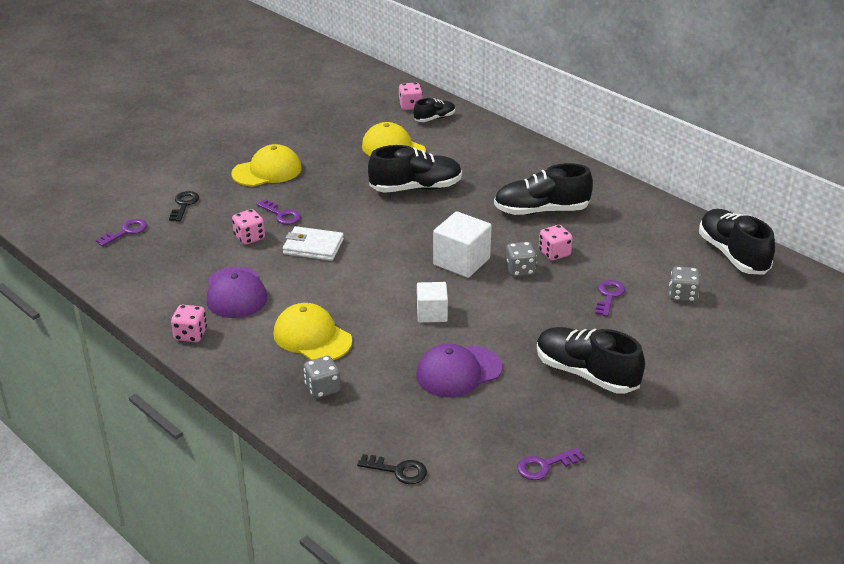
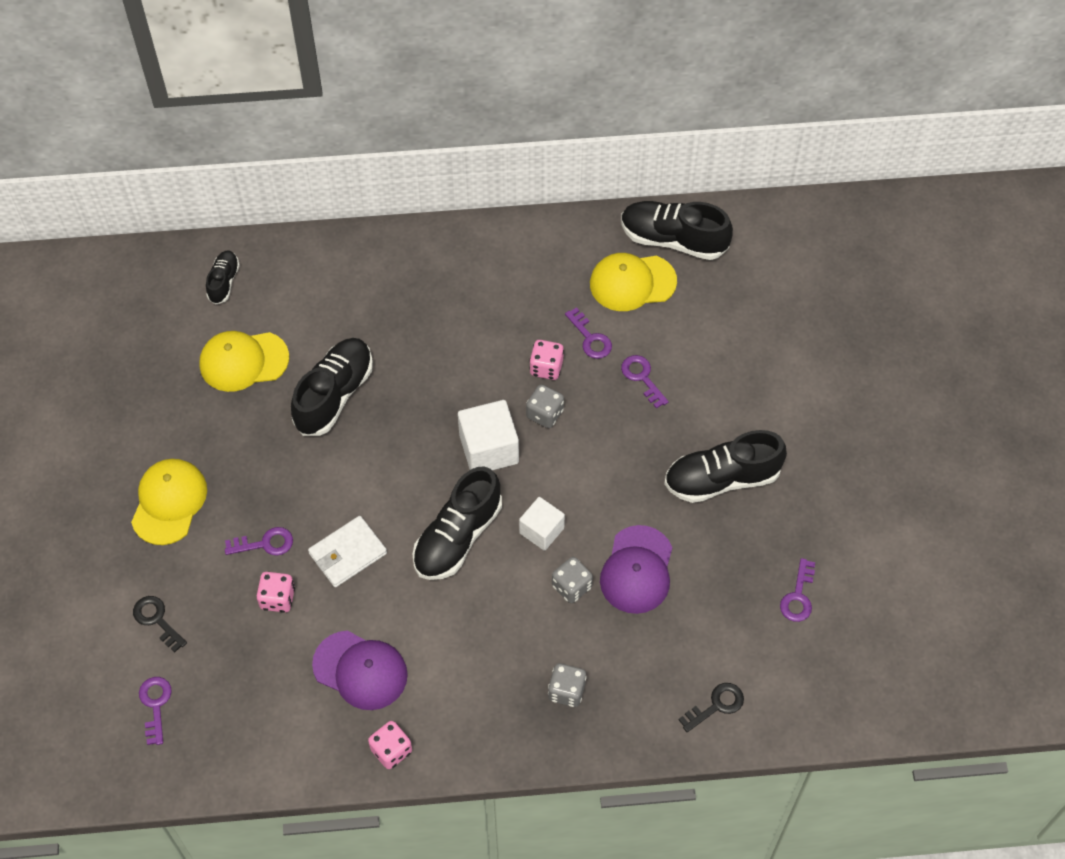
camera: 50 degrees left, 25 degrees up
yellow cap [273,303,352,360] -> yellow cap moved to [590,253,677,311]
pink dice [399,82,423,110] -> none
black shoe [494,163,593,215] -> black shoe moved to [412,467,502,580]
grey dice [669,266,700,302] -> grey dice moved to [552,557,593,603]
none -> purple key [565,307,612,359]

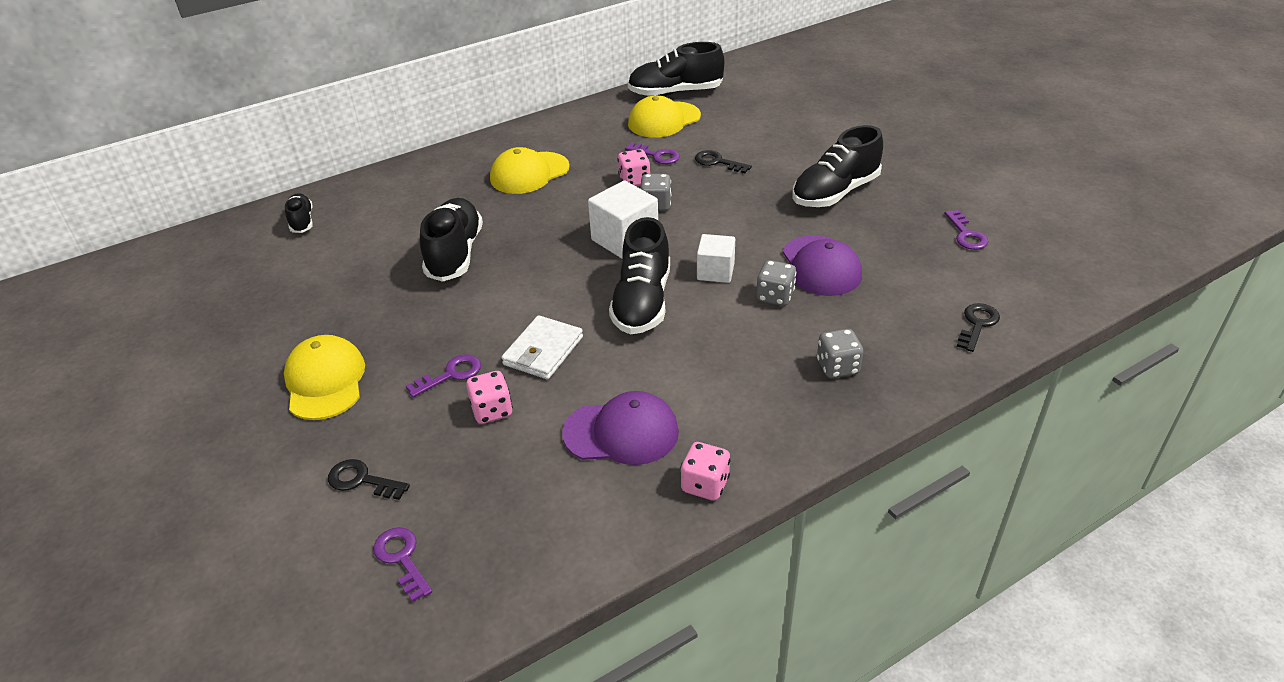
camera: 25 degrees left, 20 degrees down
yellow cap [199,331,289,392] -> yellow cap moved to [490,147,570,194]
purple key [621,355,669,409] -> black key [695,150,752,173]

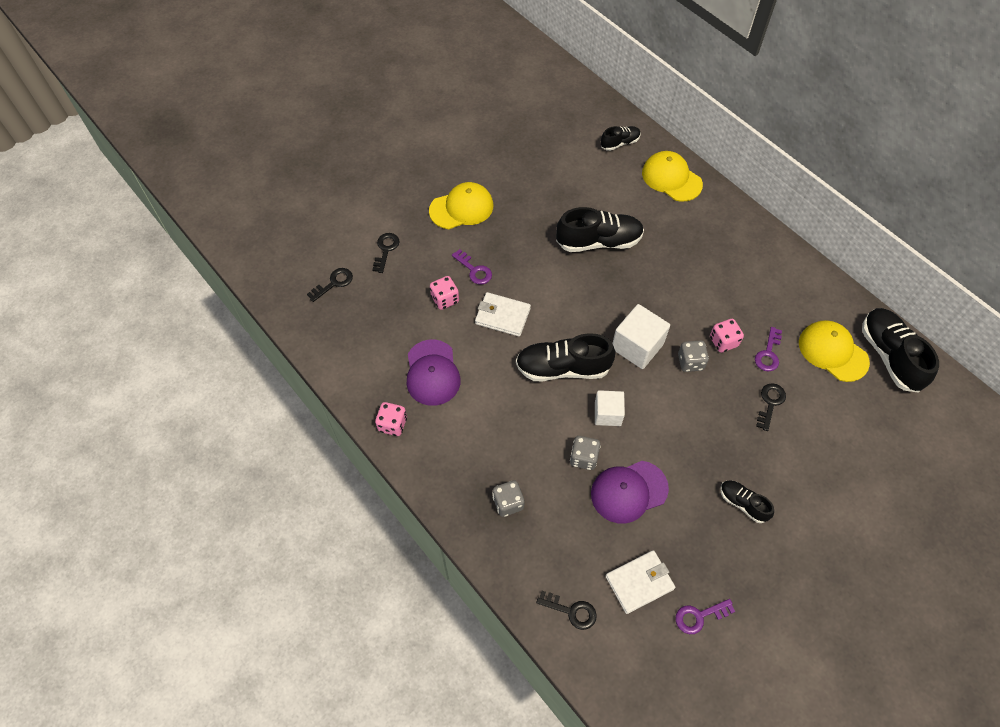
camera: 80 degrees right, 20 degrees up
purple key [373,527,432,602] -> black key [307,268,353,302]
yellow cap [490,147,570,194] -> yellow cap moved to [642,151,703,202]
black shoe [792,125,883,207] -> black shoe [721,480,774,523], size x0.54
none -> white wallet [606,550,675,614]

